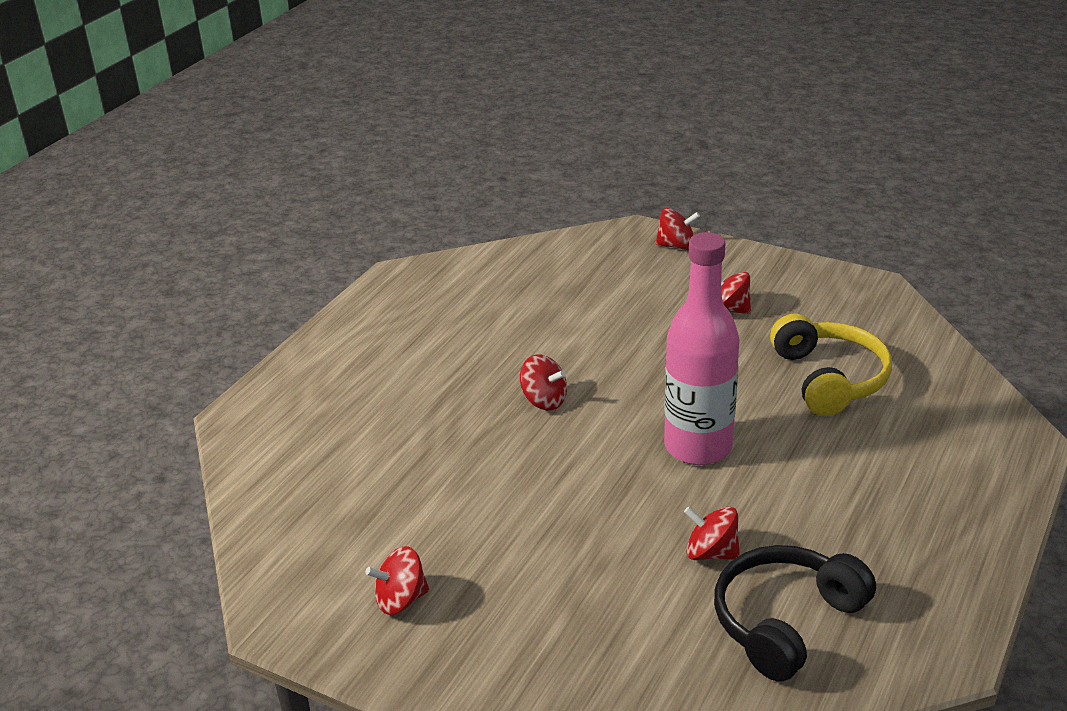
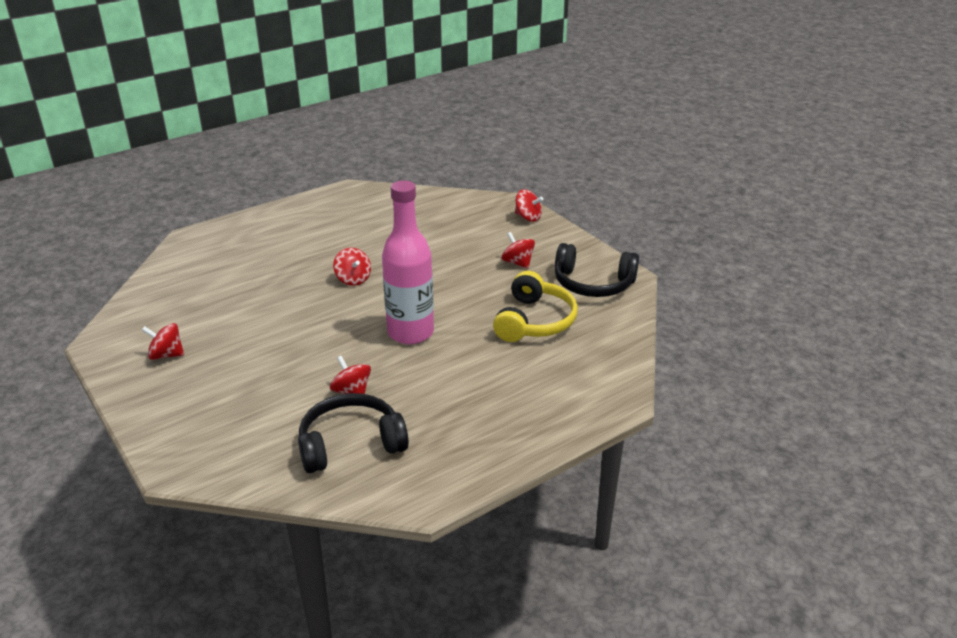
camera: 25 degrees right, 0 degrees up
none -> black headphones [555,243,639,297]

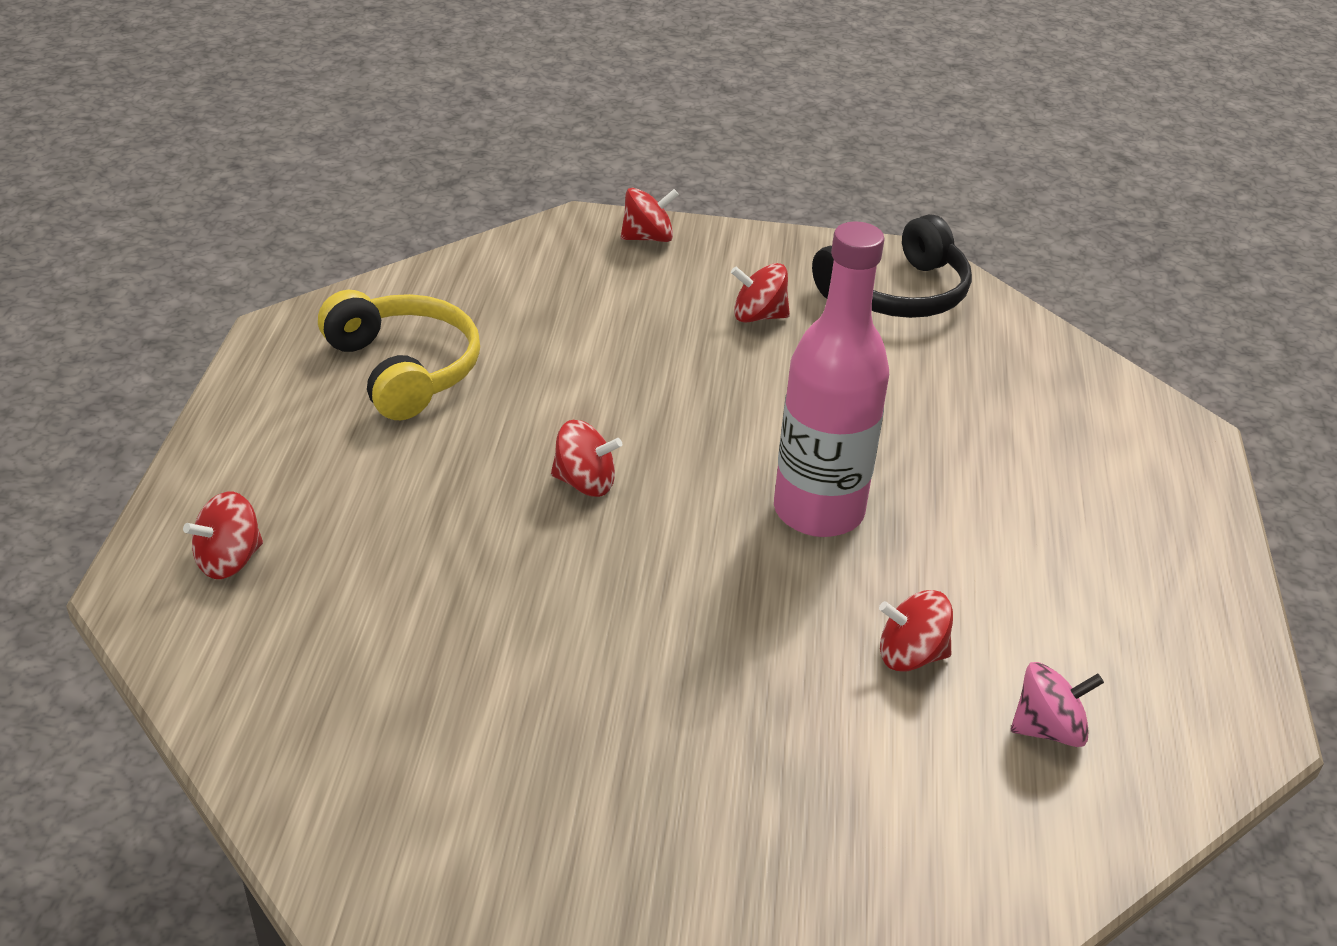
camera: 50 degrees left, 5 degrees up
red spinning top [142,323,184,360] -> red spinning top moved to [183,492,263,579]
black headphones [298,393,409,473] -> pink spinning top [1011,662,1104,747]
yellow headphones [493,271,578,342] -> yellow headphones moved to [318,290,480,420]

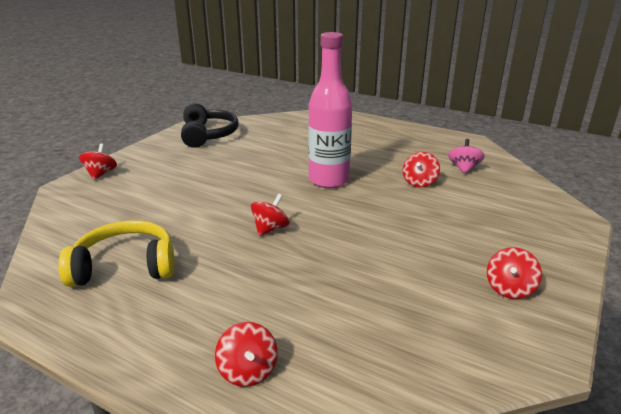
camera: 65 degrees left, 10 degrees down
red spinning top [731,263,790,322] -> red spinning top moved to [487,247,542,299]

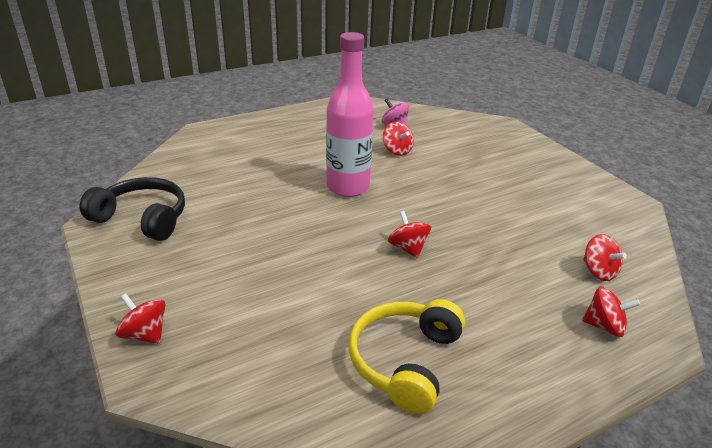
camera: 60 degrees left, 5 degrees up
red spinning top [487,247,542,299] -> red spinning top moved to [583,234,627,281]

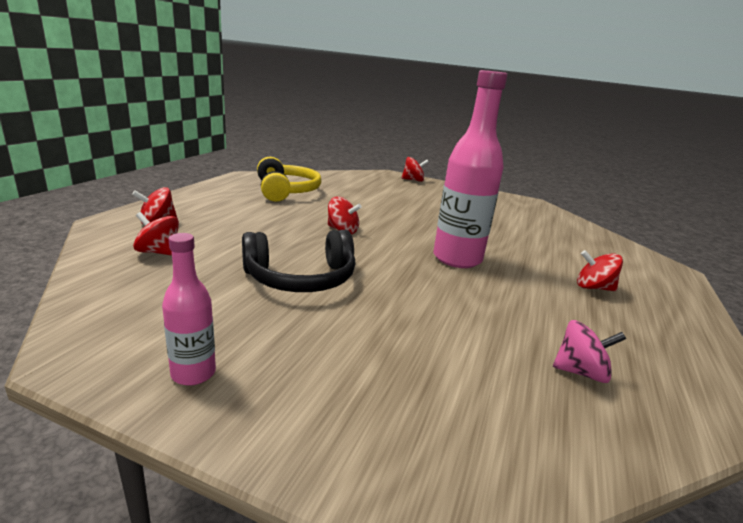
camera: 140 degrees right, 10 degrees down
black headphones [79,177,185,241] -> black headphones moved to [242,230,356,292]
red spinning top [383,121,414,156] -> red spinning top moved to [577,250,623,291]
none -> pink bottle [162,233,216,386]

